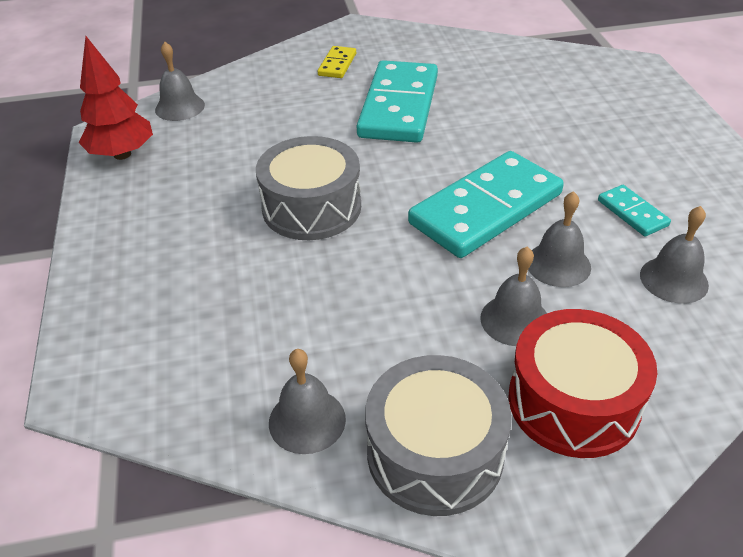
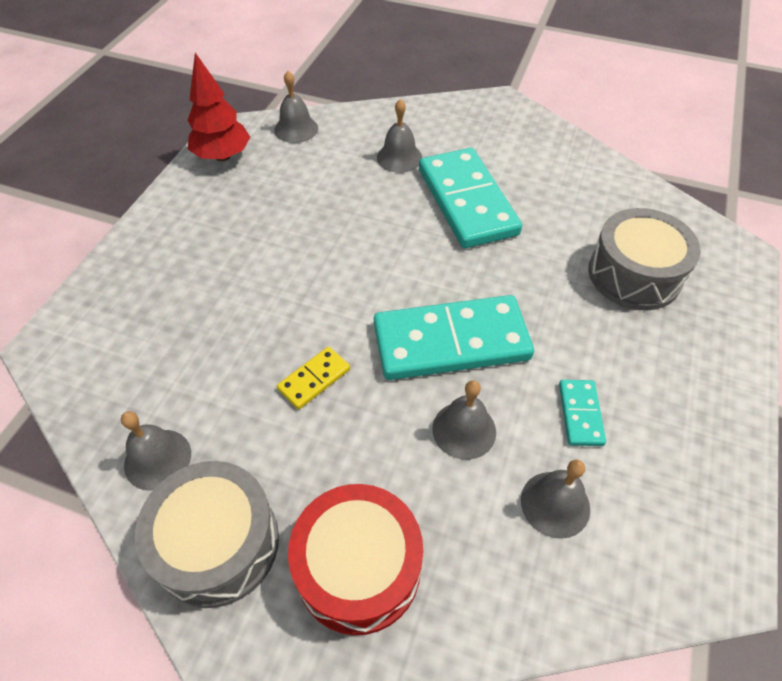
camera: 30 degrees right, 10 degrees up
grey drum [256,136,361,240] -> grey drum moved to [588,208,701,310]
yellow domino [318,46,356,78] -> yellow domino moved to [277,347,350,409]
turquoise domino [357,60,438,143] -> turquoise domino turned 60 degrees counterclockwise [419,148,522,248]
grey bell [480,247,547,346] -> grey bell moved to [377,99,422,173]

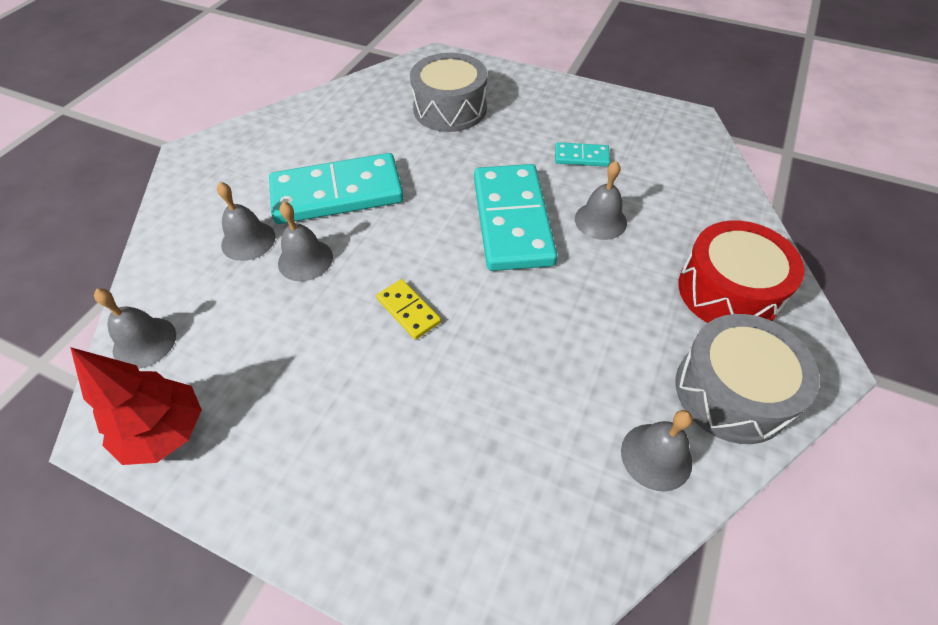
camera: 85 degrees left, 0 degrees up
yellow domino [277,347,350,409] -> yellow domino moved to [376,279,441,340]
grey bell [521,460,590,539] -> grey bell moved to [278,202,333,281]

